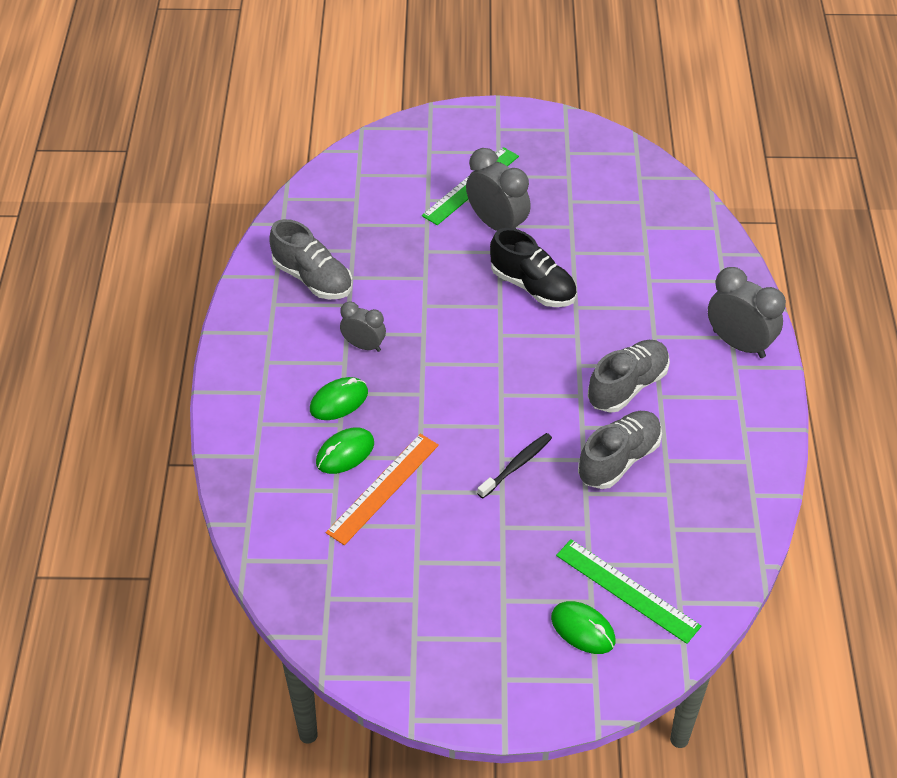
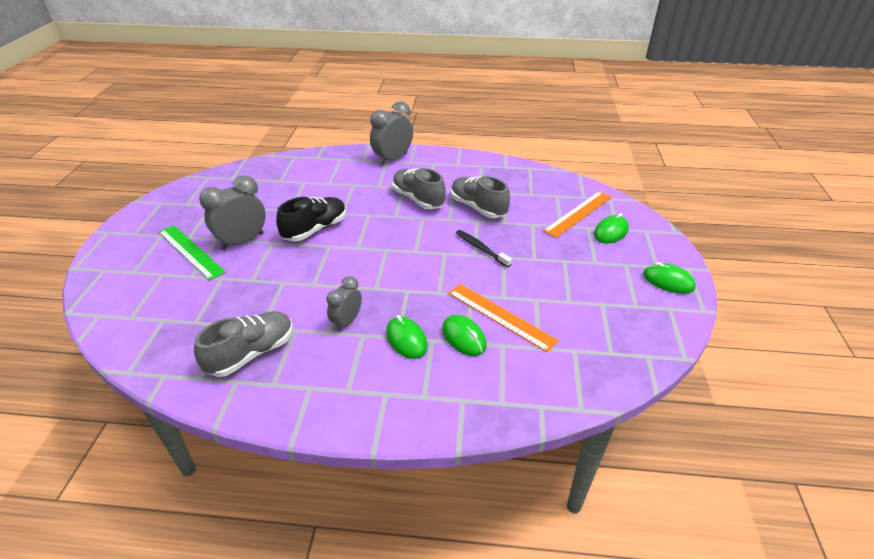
camera: 85 degrees left, 10 degrees down
green ruler [556,539,701,644] -> orange ruler [543,191,612,238]
none -> green mouse [643,262,696,294]

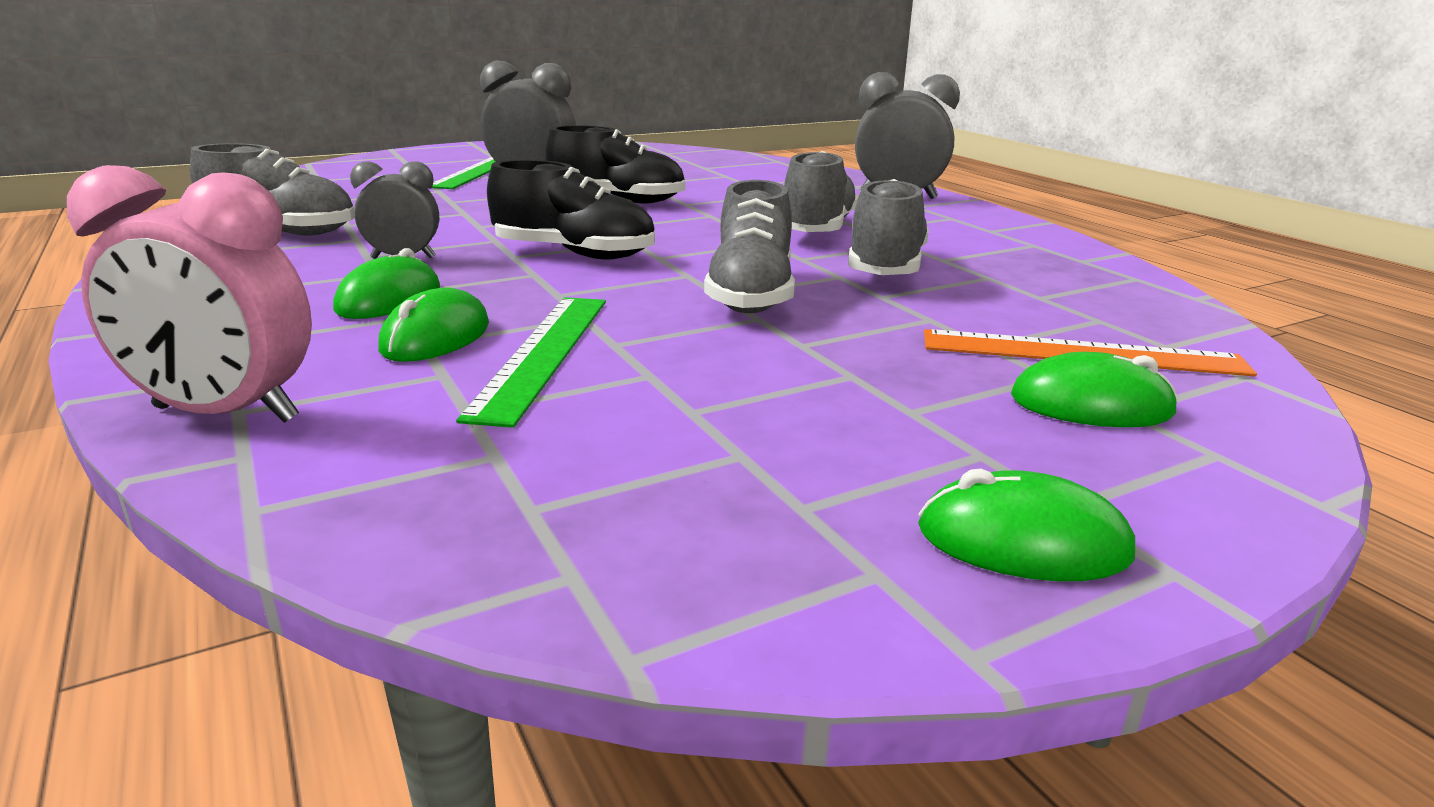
camera: 55 degrees right, 15 degrees down
orange ruler [448,284,559,353] -> green ruler [456,297,606,428]
black toothbrush [456,230,512,268] -> grey shoe [704,180,795,313]
green mouse [643,262,696,294] -> green mouse turned 75 degrees counterclockwise [918,469,1135,581]
none -> pink clock [67,165,312,423]
none -> black shoe [487,160,655,260]

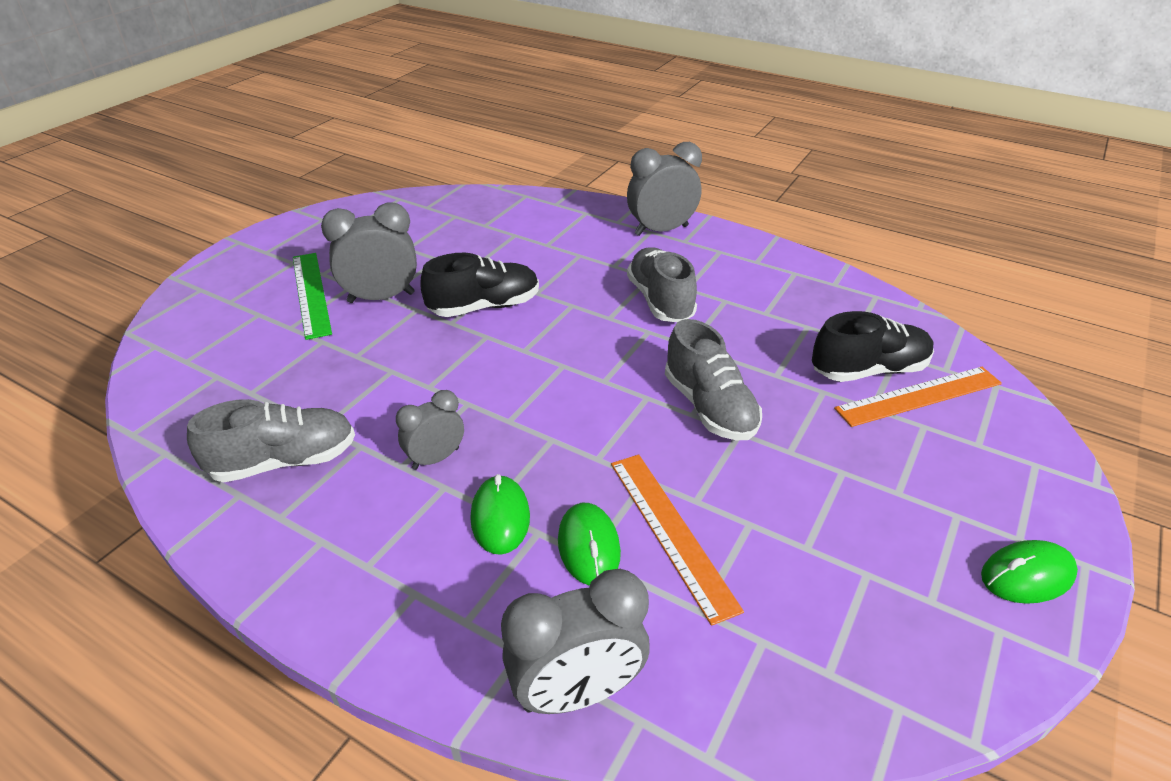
camera: 30 degrees left, 15 degrees up
pink clock [67,165,312,423] -> grey clock [501,569,650,714]
green ruler [456,297,606,428] -> orange ruler [611,455,744,626]
black shoe [487,160,655,260] -> black shoe moved to [812,311,934,382]
grey shoe [848,179,929,275] -> none
green mouse [1011,352,1178,427] -> none

